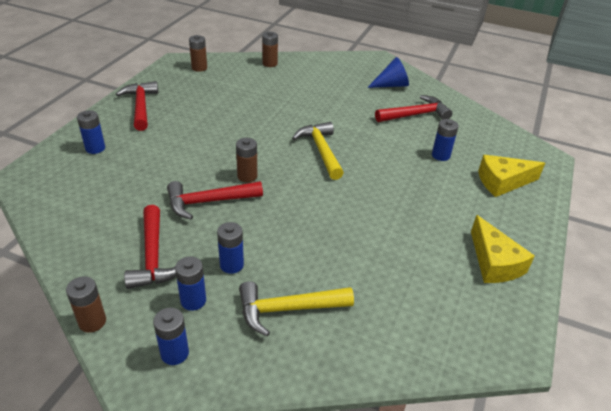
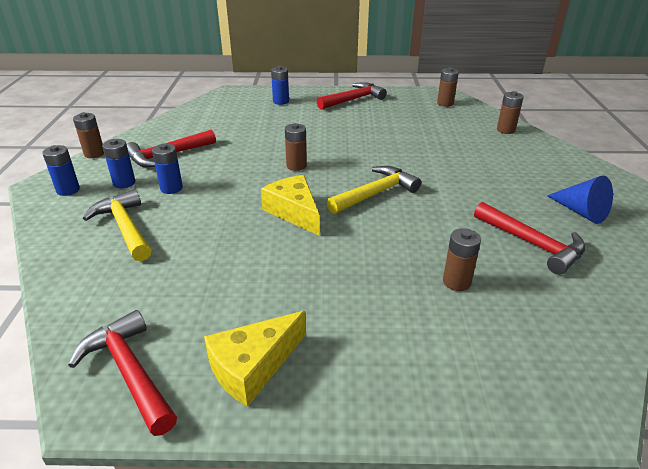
camera: 70 degrees right, 5 degrees down
red hammer [167,181,263,220] -> red hammer moved to [68,310,177,436]
blue battery [432,119,459,161] -> brown battery [443,228,481,291]
yellow cheese [478,155,545,197] -> yellow cheese moved to [261,175,319,235]

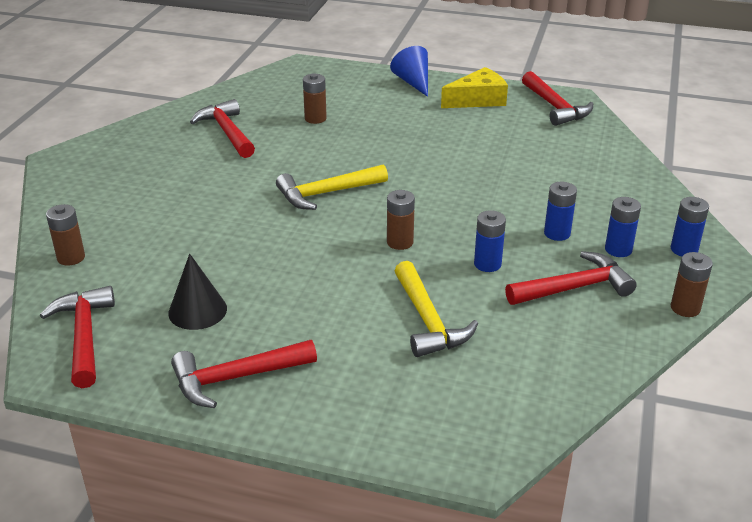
camera: 165 degrees left, 0 degrees up
yellow hammer [83,189,152,261] -> yellow hammer moved to [395,261,478,357]
yellow cheese [261,175,319,235] -> none
blue battery [271,66,289,105] -> blue battery moved to [474,210,506,272]
brown battery [437,67,459,107] -> red hammer [40,286,115,388]
blue cone [547,176,613,224] -> blue cone moved to [390,46,428,97]
none -> black cone [168,254,227,330]

